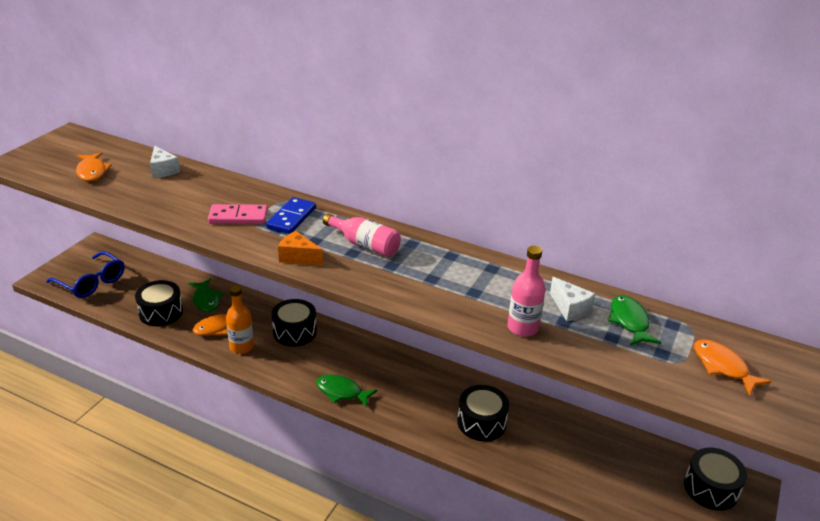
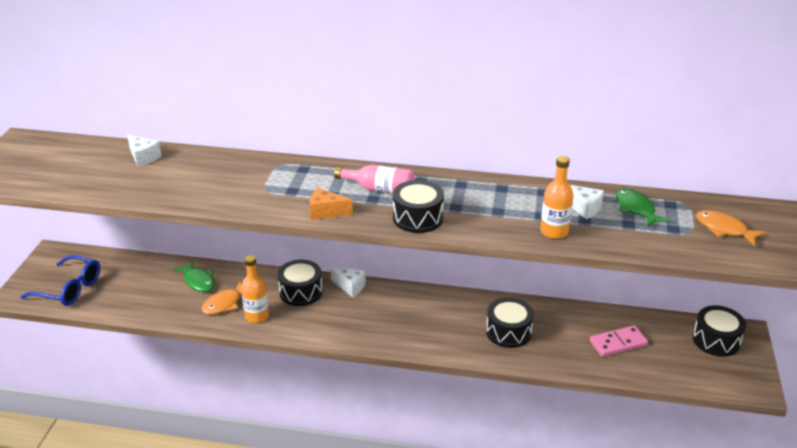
camera: 15 degrees left, 0 degrees up
orange fish [76,152,112,181] -> none
black drum [135,280,183,326] -> black drum moved to [393,180,444,233]
pink domino [208,204,268,224] -> pink domino moved to [590,325,648,357]
blue domino [266,197,316,234] -> none
green fish [316,374,377,407] -> none
pink bottle [507,246,546,337] -> orange bottle [540,156,573,239]
none -> white cheese [330,268,366,297]

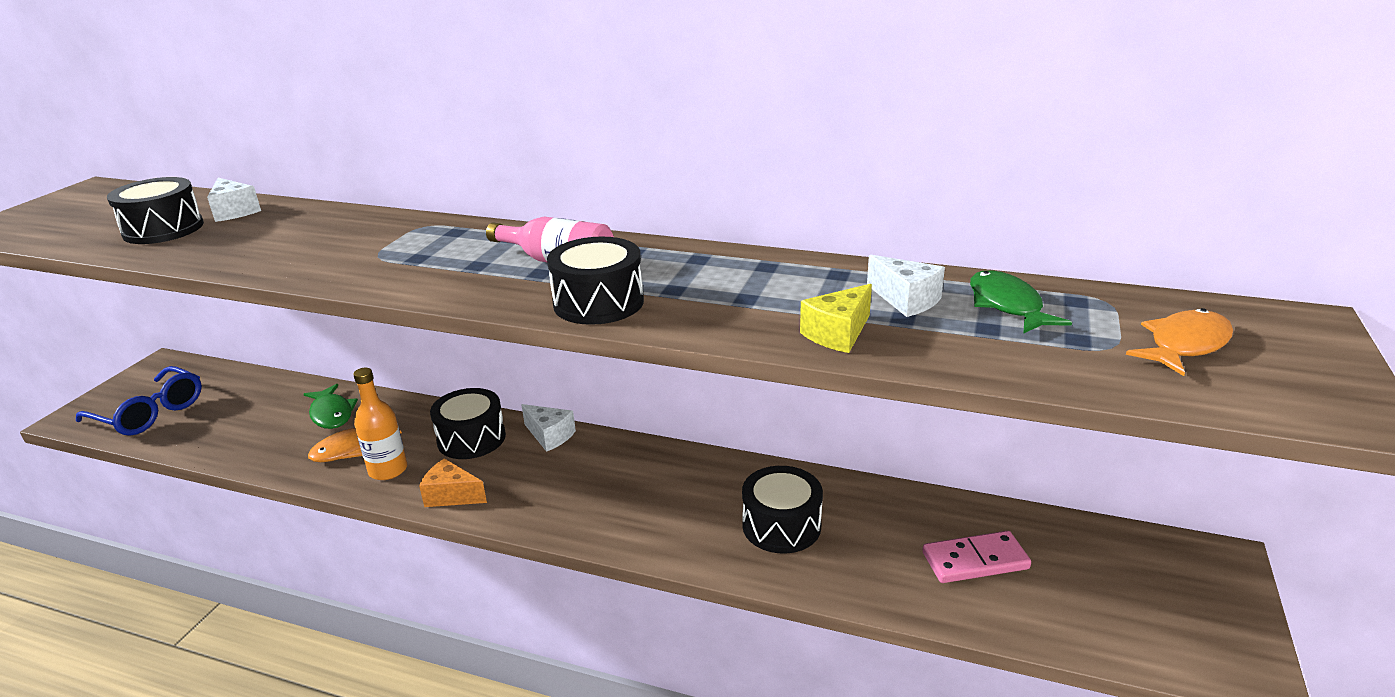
camera: 10 degrees right, 5 degrees down
orange cheese [310,188,353,220] -> orange cheese moved to [419,458,487,507]
orange bottle [540,156,573,239] -> yellow cheese [800,284,872,353]
black drum [693,306,746,357] -> black drum moved to [107,177,204,244]
orange fish [696,210,766,246] -> orange fish turned 90 degrees clockwise [1126,308,1233,376]

